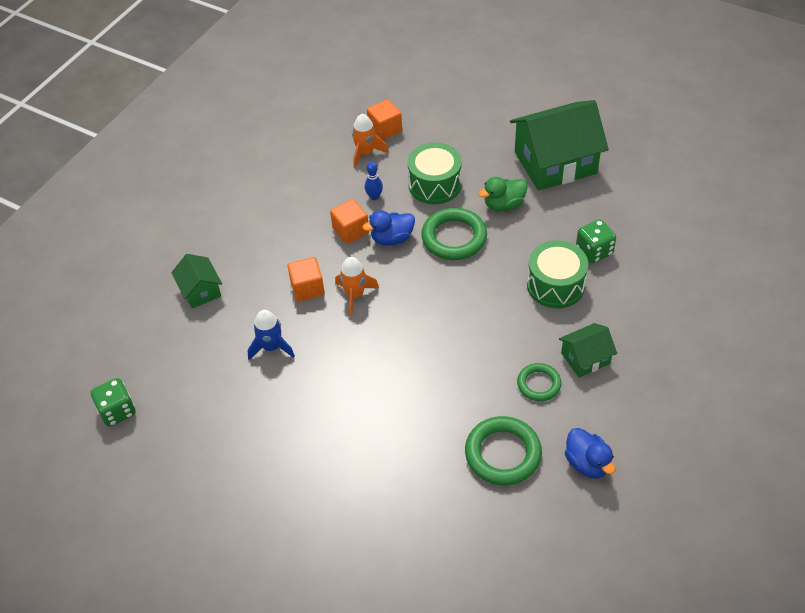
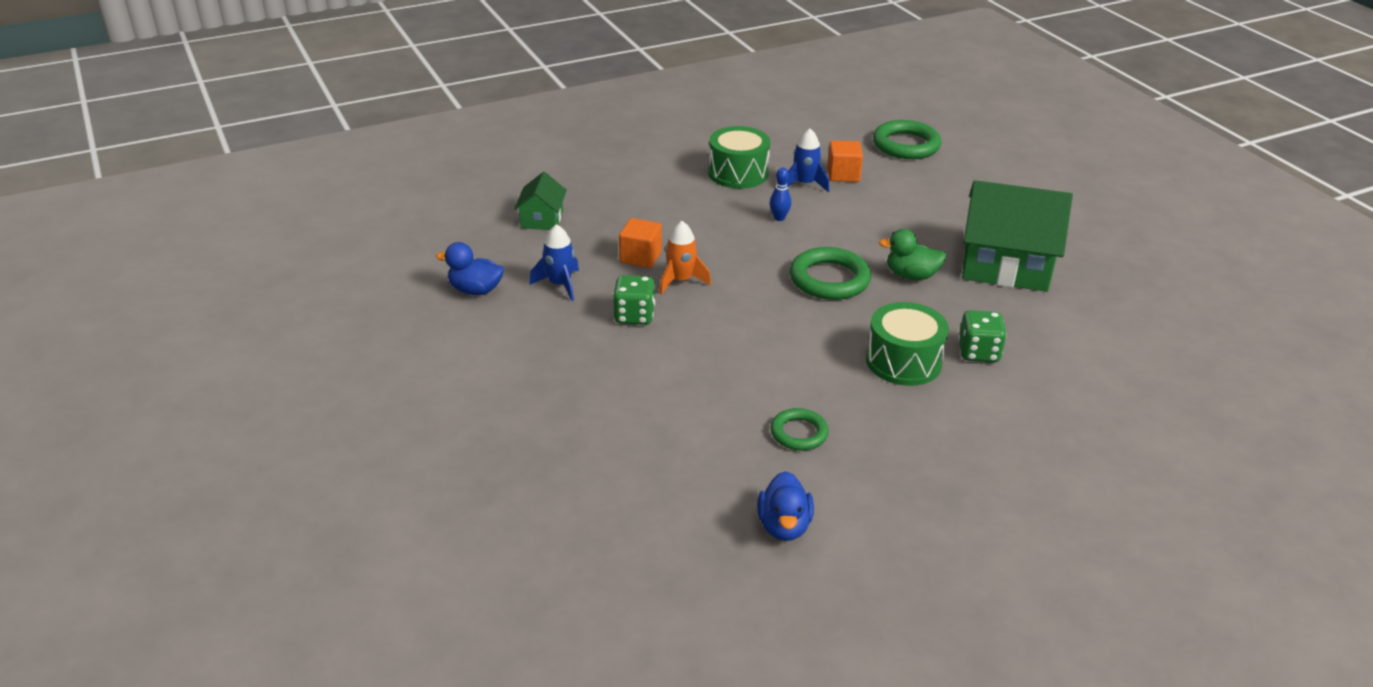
camera: 30 degrees right, 15 degrees down
green dice [91,378,136,427] -> green dice moved to [613,275,655,325]
orange cube [330,199,369,244] -> none
orange rocket [352,114,389,168] -> blue rocket [787,128,829,192]
blue duck [362,210,415,246] -> blue duck moved to [436,242,504,295]
green drum [407,143,462,204] -> green drum moved to [708,126,770,189]
green ring [465,416,542,486] -> green ring moved to [873,120,941,159]
green house [559,323,617,378] -> none

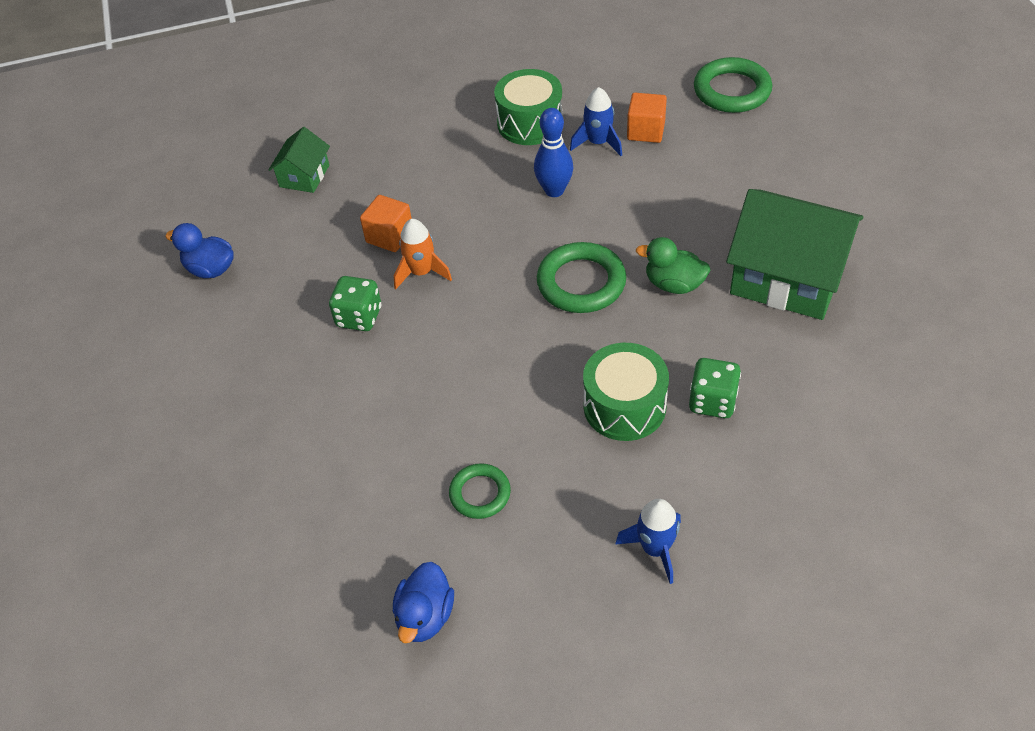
camera: 15 degrees right, 15 degrees up
blue rocket [529,224,579,301] -> blue rocket moved to [615,499,681,584]
blue bowling pin [770,167,791,221] -> blue bowling pin [534,108,574,197], size x1.63

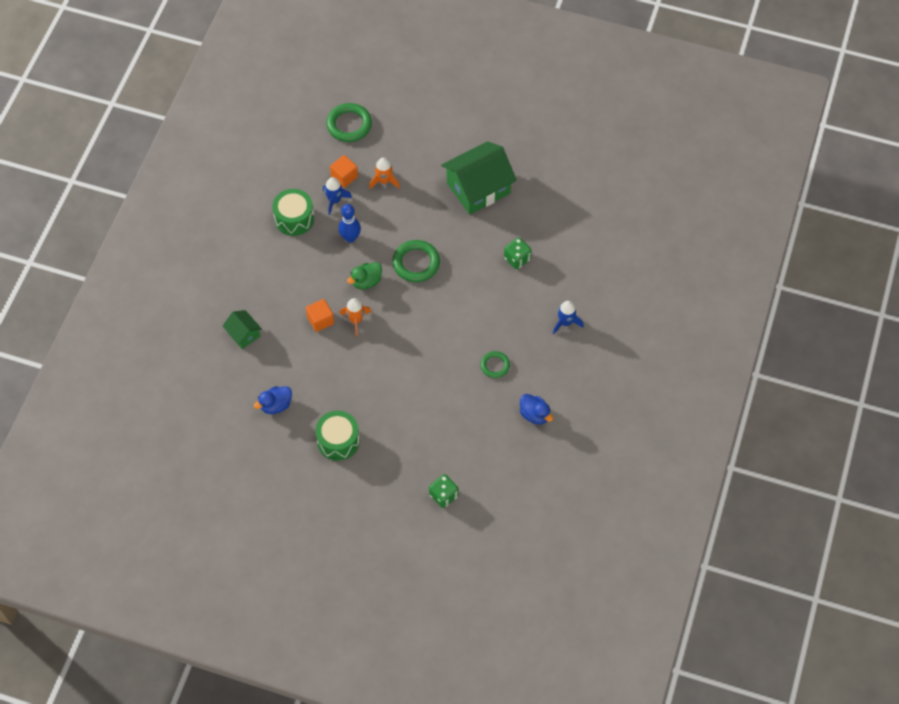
camera: 60 degrees left, 10 degrees up
green dice [329,276,381,331] -> green dice moved to [429,474,459,508]
green drum [583,343,669,441] -> green drum moved to [315,411,360,461]
green duck [636,237,710,294] -> green duck moved to [347,262,382,290]
none -> orange rocket [369,158,400,189]

